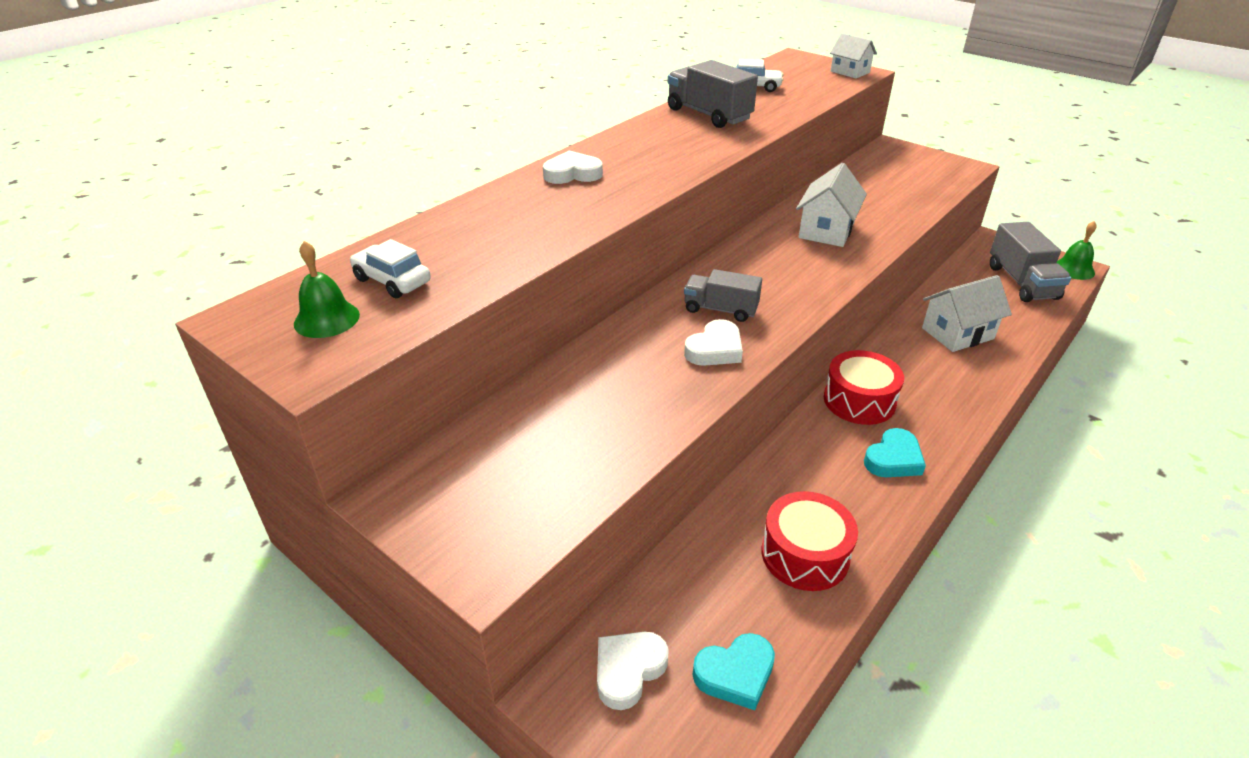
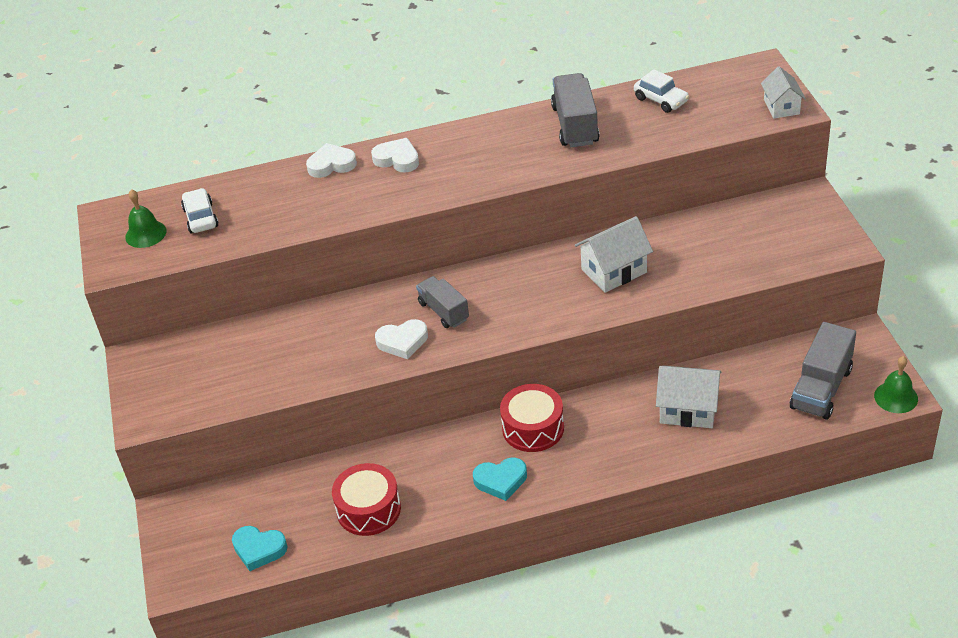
camera: 40 degrees right, 5 degrees up
white heart [597,632,669,710] -> white heart moved to [306,143,357,178]

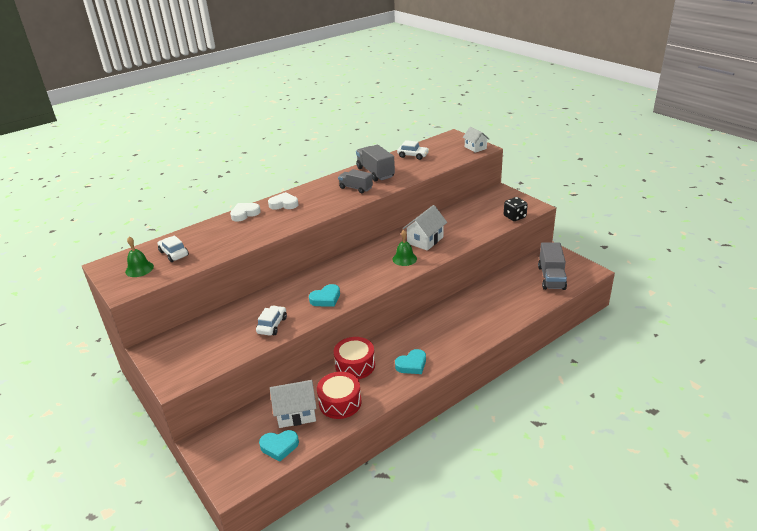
camera: 25 degrees left, 10 degrees down
white heart [375,319,428,359] -> turquoise heart [309,284,340,307]
grey truck [416,276,469,328] -> grey truck moved to [338,169,373,193]
red drum [500,384,564,452] -> red drum moved to [334,337,375,379]
white house [656,365,721,428] -> white house moved to [270,380,317,428]
green bell [874,356,918,413] -> green bell moved to [393,230,417,266]
none -> white car [256,305,287,336]
none -> black dice [504,197,528,221]

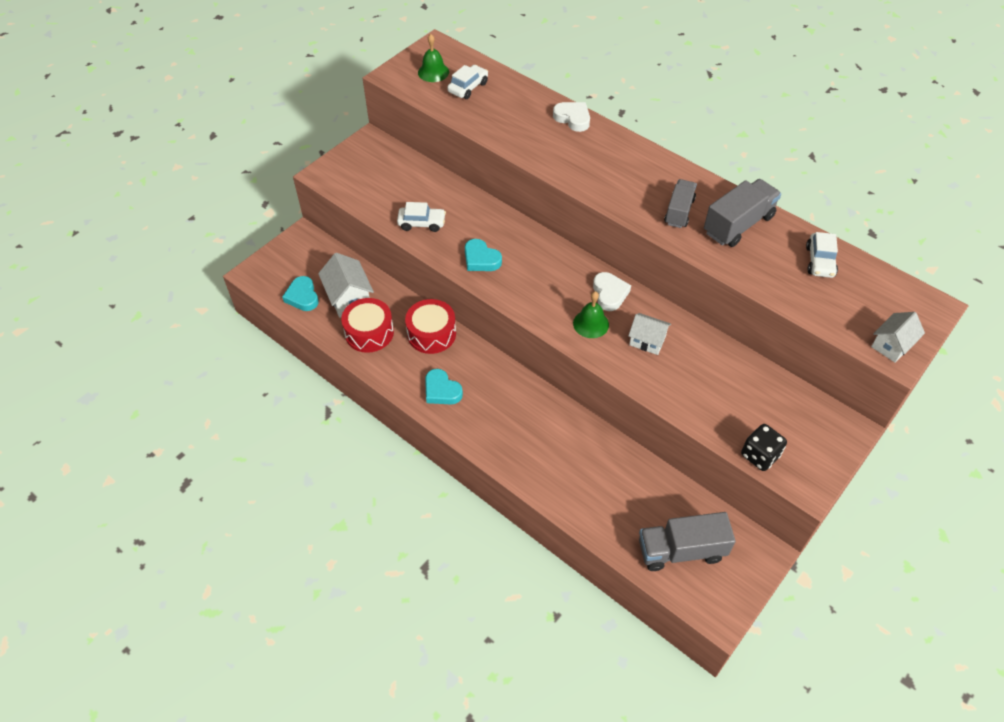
camera: 75 degrees right, 20 degrees up
white heart [268,192,298,210] -> white heart moved to [593,272,631,311]
white house [403,205,447,251] -> white house [628,313,671,355], size x0.67

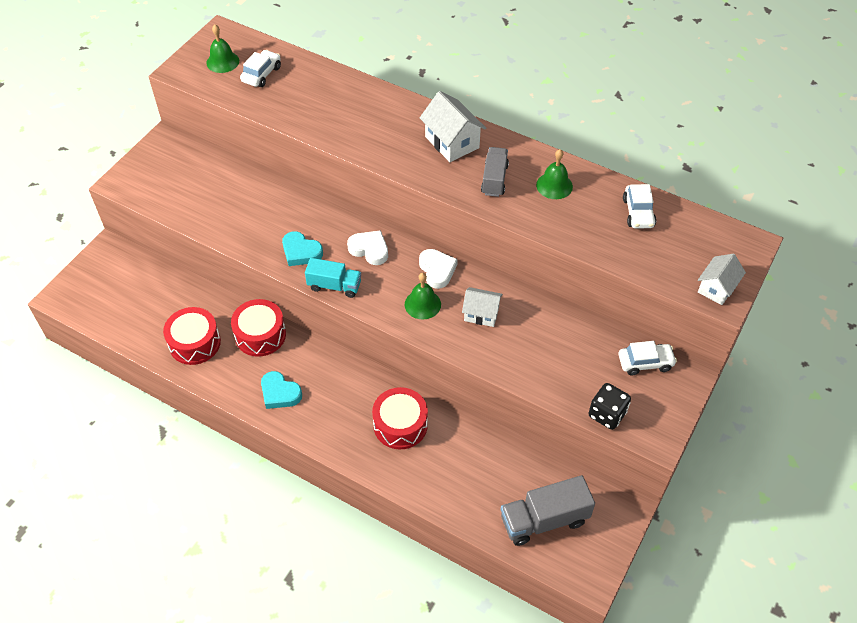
camera: 10 degrees left, 0 degrees up
turquoise heart [282,276,319,311] -> none
white house [318,253,374,318] -> white house moved to [420,91,486,162]
white car [397,202,446,232] -> white car moved to [619,341,677,375]
white heart [553,102,590,132] -> white heart moved to [347,230,388,265]
grey truck [704,179,781,247] -> green bell [536,149,573,199]
none -> turquoise truck [305,258,361,298]
none -> red drum [372,387,428,449]

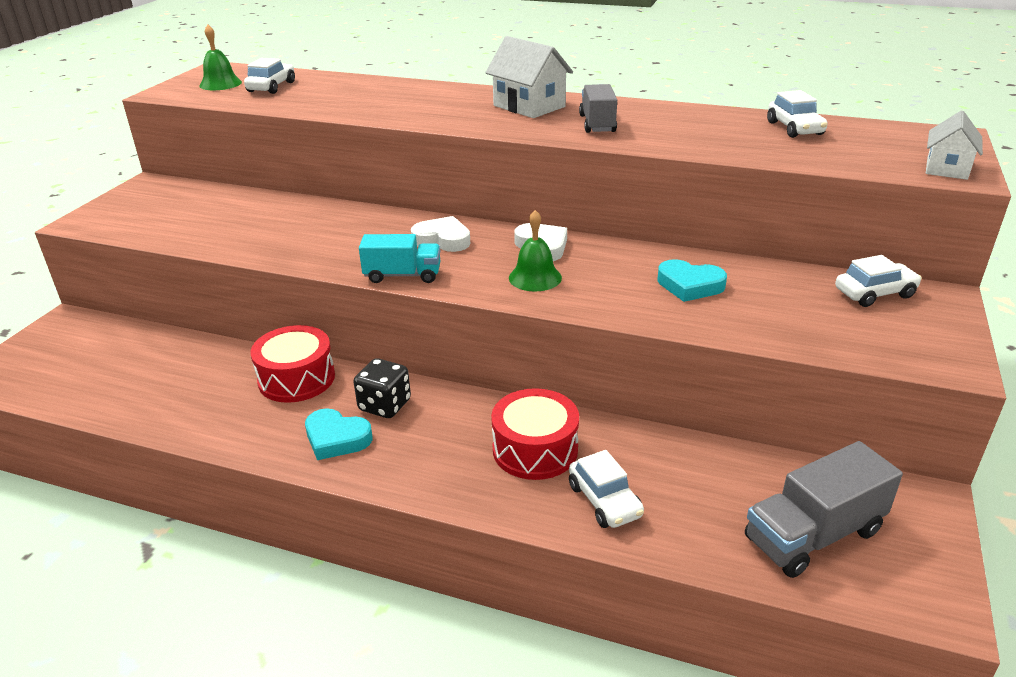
camera: 10 degrees left, 20 degrees down
red drum [163,307,221,365] -> none
turquoise heart [282,231,323,266] -> turquoise heart moved to [657,259,727,302]
white house [462,287,503,327] -> none
green bell [536,149,573,199] -> none
black dice [588,383,631,430] -> black dice moved to [354,358,411,418]
none -> white car [569,450,644,528]

